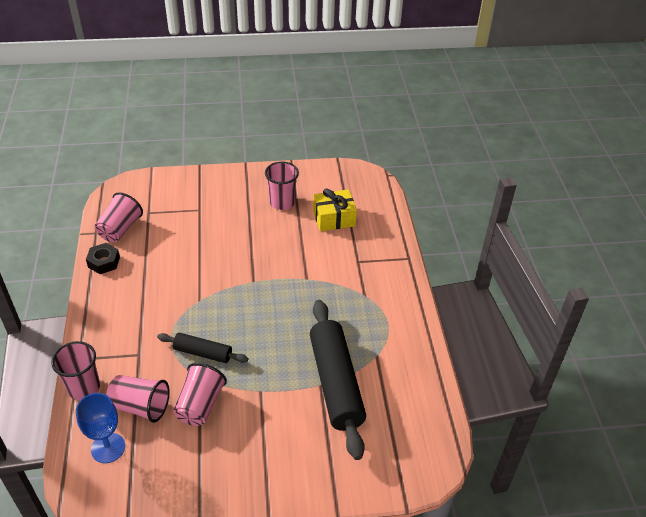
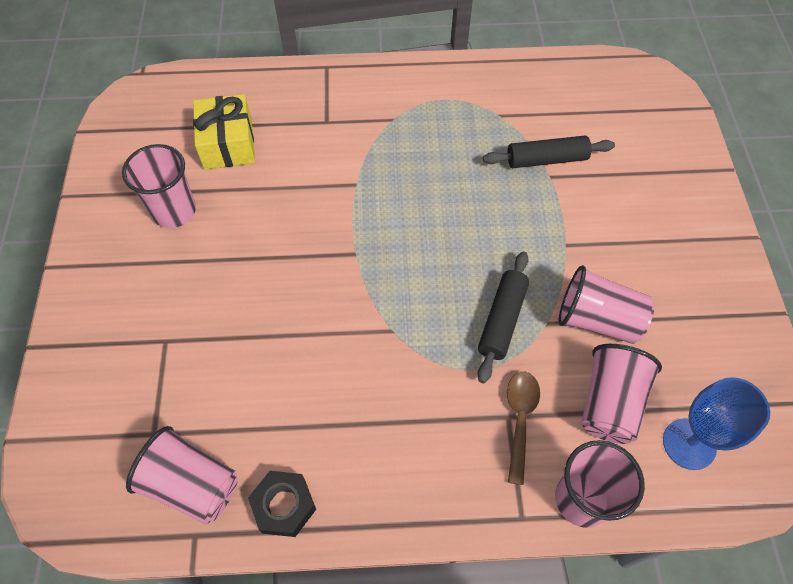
camera: 85 degrees left, 15 degrees up
black rolling pin [310,300,366,460] -> black rolling pin [483,135,615,168], size x0.53
none -> brown spoon [507,372,540,485]

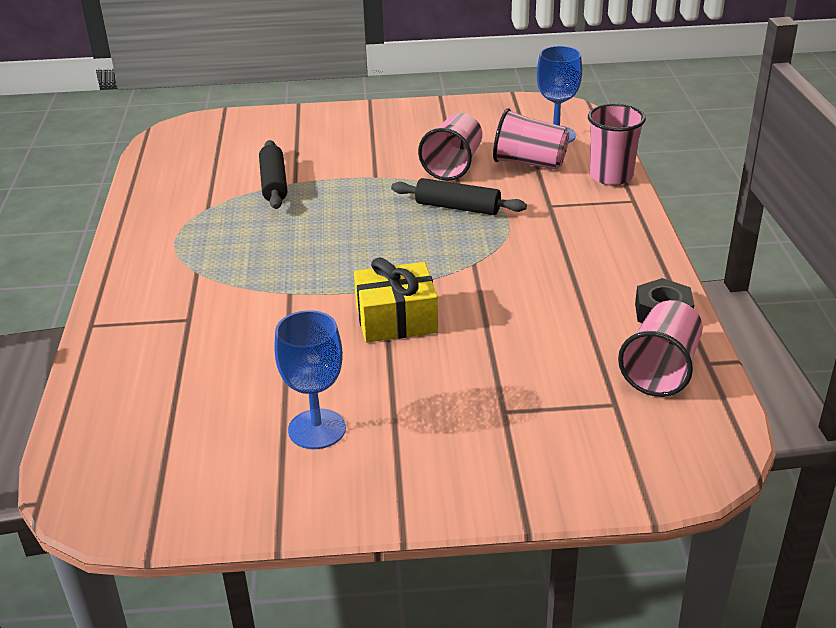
camera: 90 degrees left, 25 degrees down
pink cup [122,144,196,228] -> blue goblet [275,310,346,449]
yellow gift [193,94,255,170] -> yellow gift moved to [354,257,438,343]
brown spoon [507,372,540,485] -> none

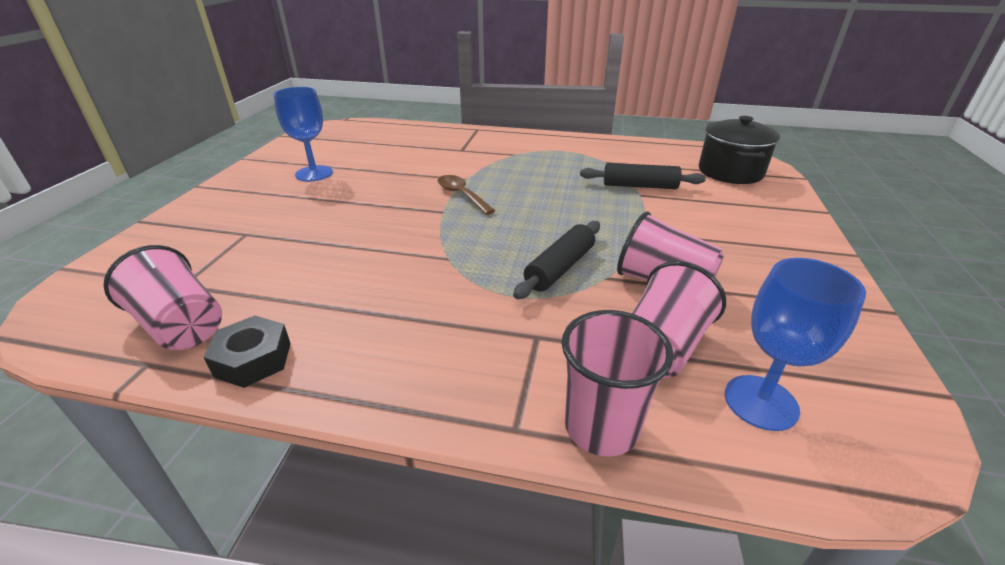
camera: 105 degrees right, 0 degrees up
yellow gift [354,257,438,343] -> none
none -> brown spoon [438,175,495,215]
none -> black pot [699,116,780,184]

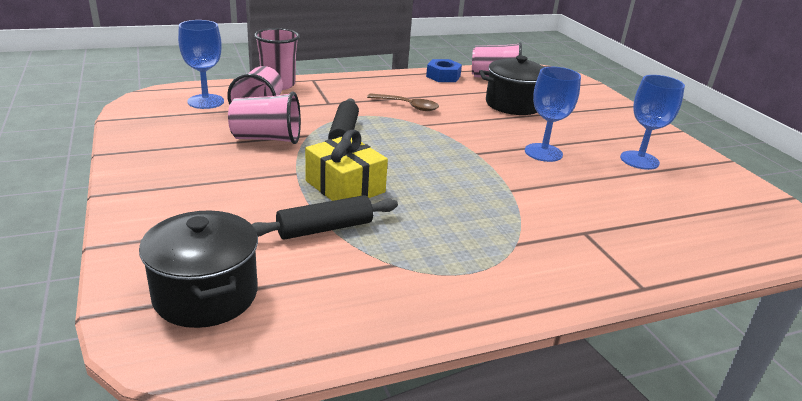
camera: 145 degrees right, 5 degrees down
black nut [203,315,291,388] -> blue nut [426,59,462,82]
brown spoon [438,175,495,215] -> brown spoon moved to [367,93,439,111]
none -> yellow gift [305,130,388,201]
none -> black pot [479,55,544,115]
none -> blue goblet [525,67,581,162]

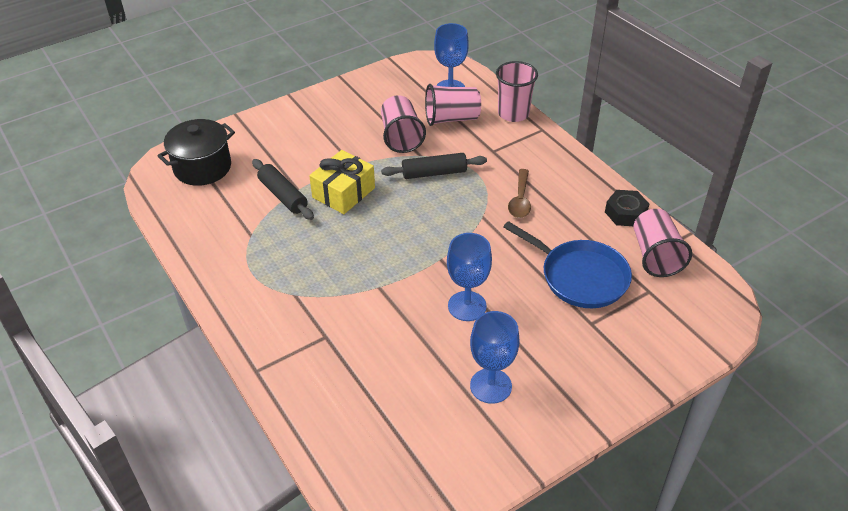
camera: 80 degrees right, 15 degrees up
blue nut [426,59,462,82] -> black nut [605,190,649,226]
black pot [479,55,544,115] -> blue pan [503,221,632,308]

